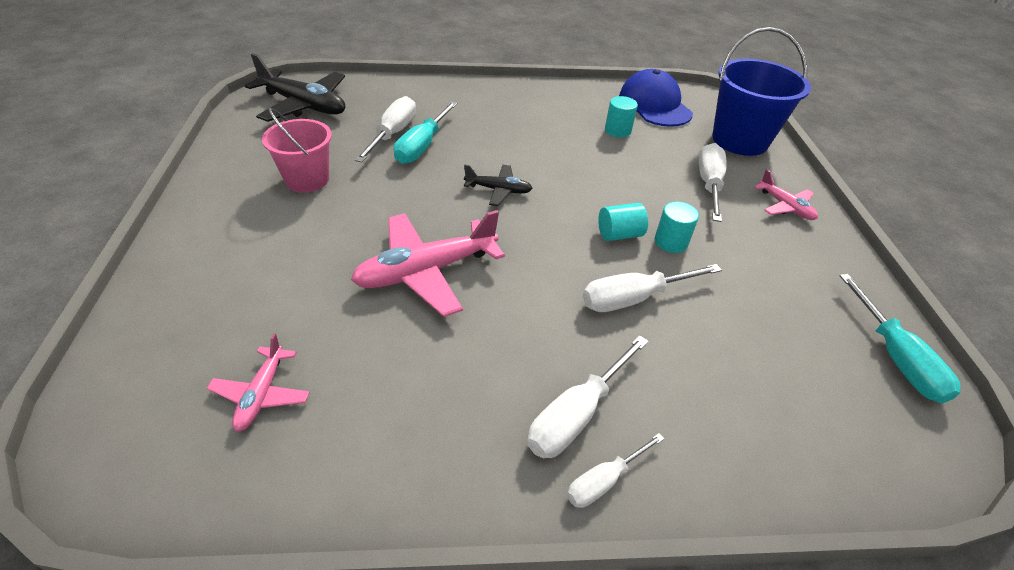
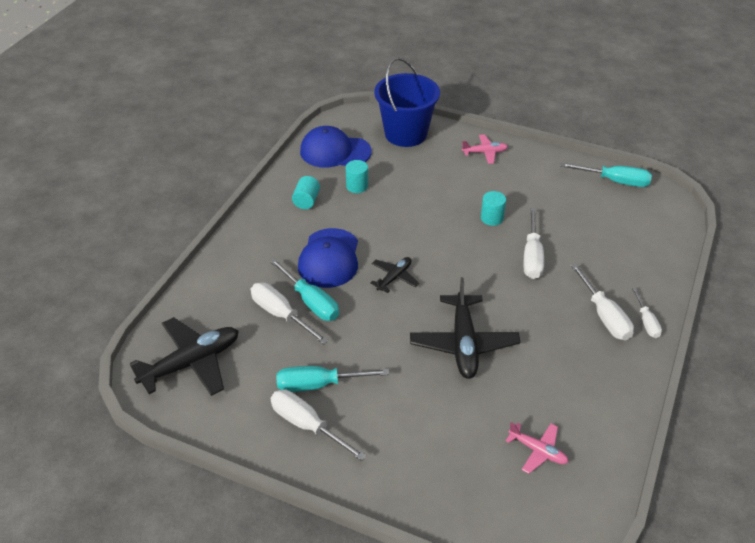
camera: 60 degrees left, 0 degrees up
pink bucket [262,108,332,193] -> turquoise screwdriver [276,366,390,392]
pink plane [351,210,505,317] -> black plane [410,277,520,379]
turquoise cylinder [598,203,648,241] -> turquoise cylinder moved to [292,176,320,209]
white screwdriver [699,143,727,222] -> white screwdriver moved to [271,390,366,461]
none -> blue cap [298,228,358,288]

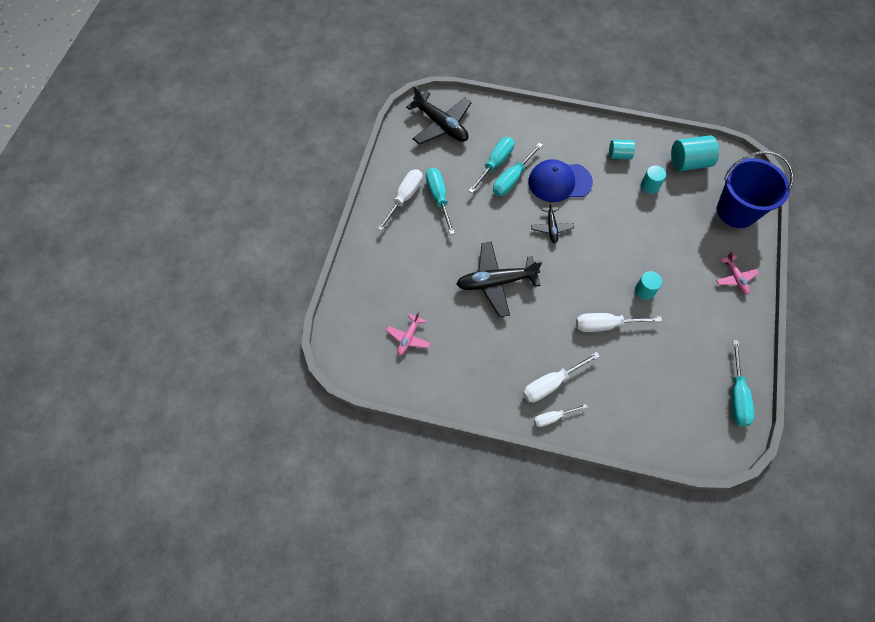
camera: 80 degrees right, 20 degrees up
white screwdriver [251,282,329,344] -> turquoise screwdriver [469,137,514,193]
blue cap [300,126,371,168] -> turquoise cylinder [671,135,719,171]
black plane [370,257,419,293] -> black plane turned 60 degrees clockwise [531,201,574,243]

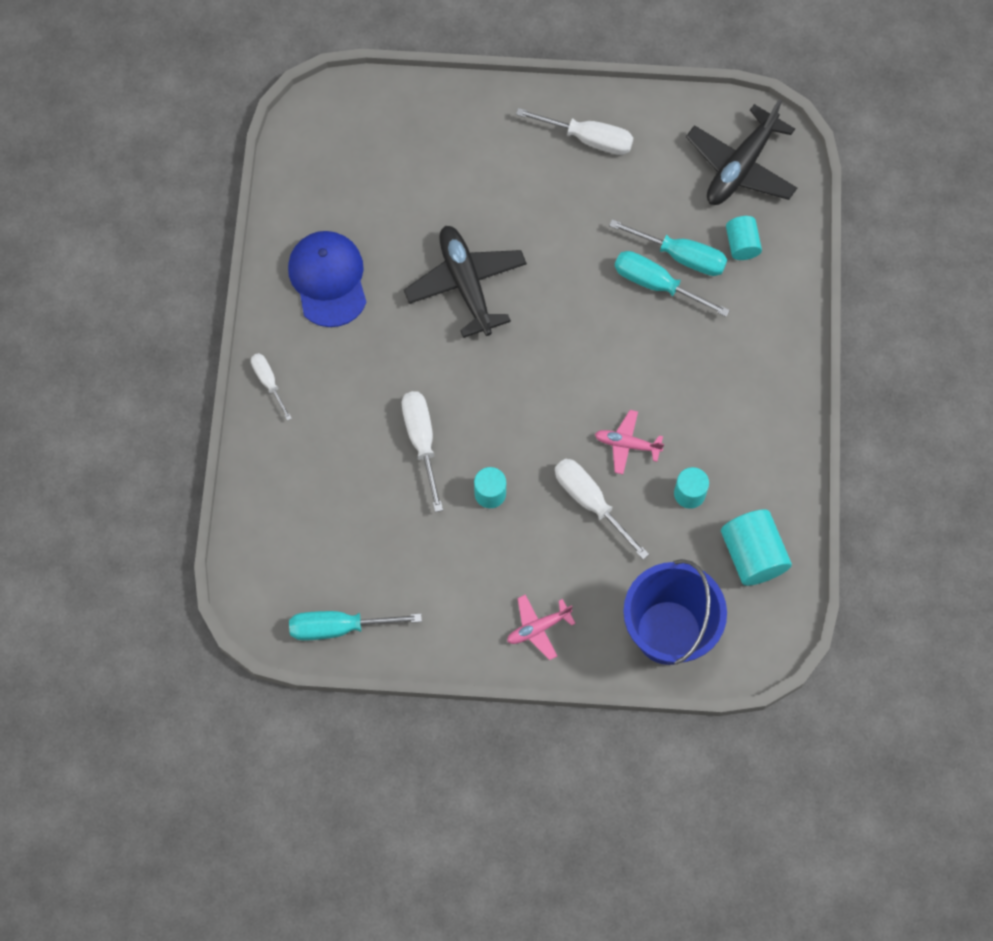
camera: 80 degrees right, 5 degrees up
pink plane [386,311,431,356] -> pink plane moved to [595,410,664,475]
turquoise screwdriver [426,168,455,235] -> none
white screwdriver [523,352,600,402] -> white screwdriver moved to [555,459,649,560]
blue cap [528,159,593,202] -> blue cap moved to [288,231,367,327]
black plane [531,201,574,243] -> none
turquoise cylinder [609,140,635,159] -> turquoise cylinder moved to [726,216,762,260]

